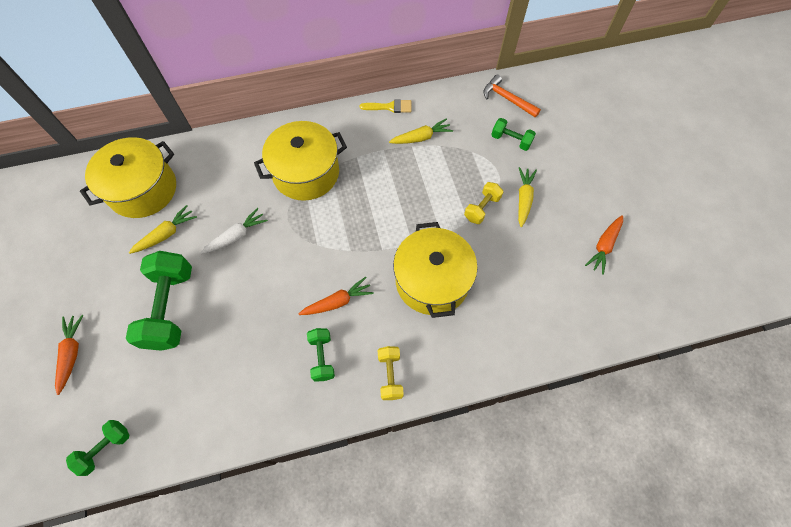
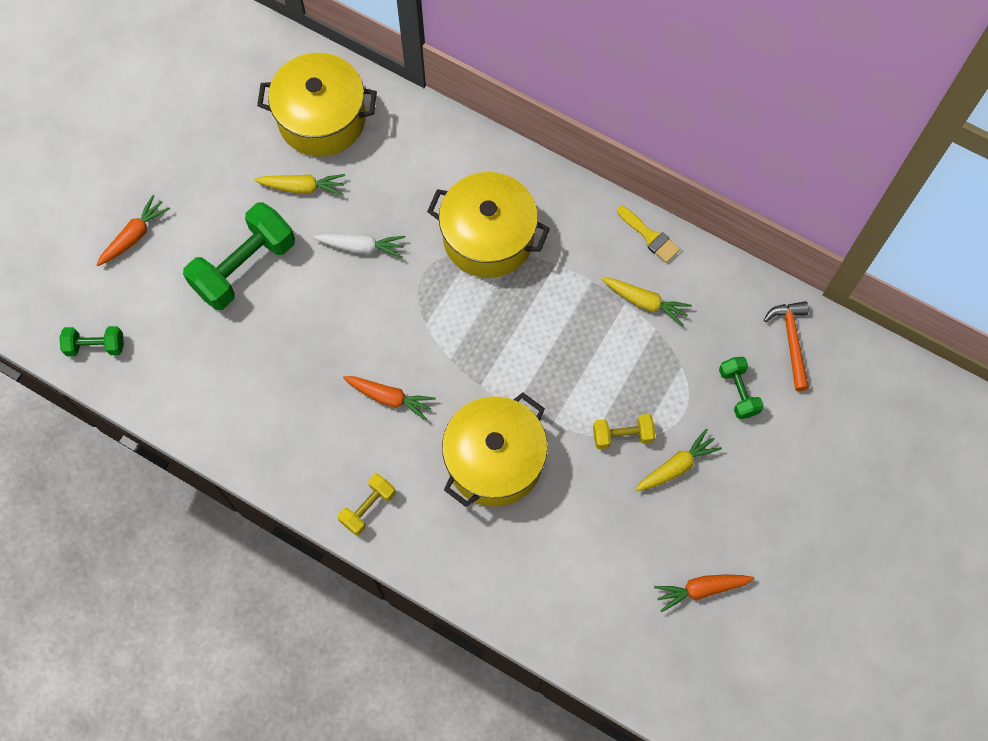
camera: 45 degrees right, 5 degrees up
green dumbbell [307,328,335,382] -> none

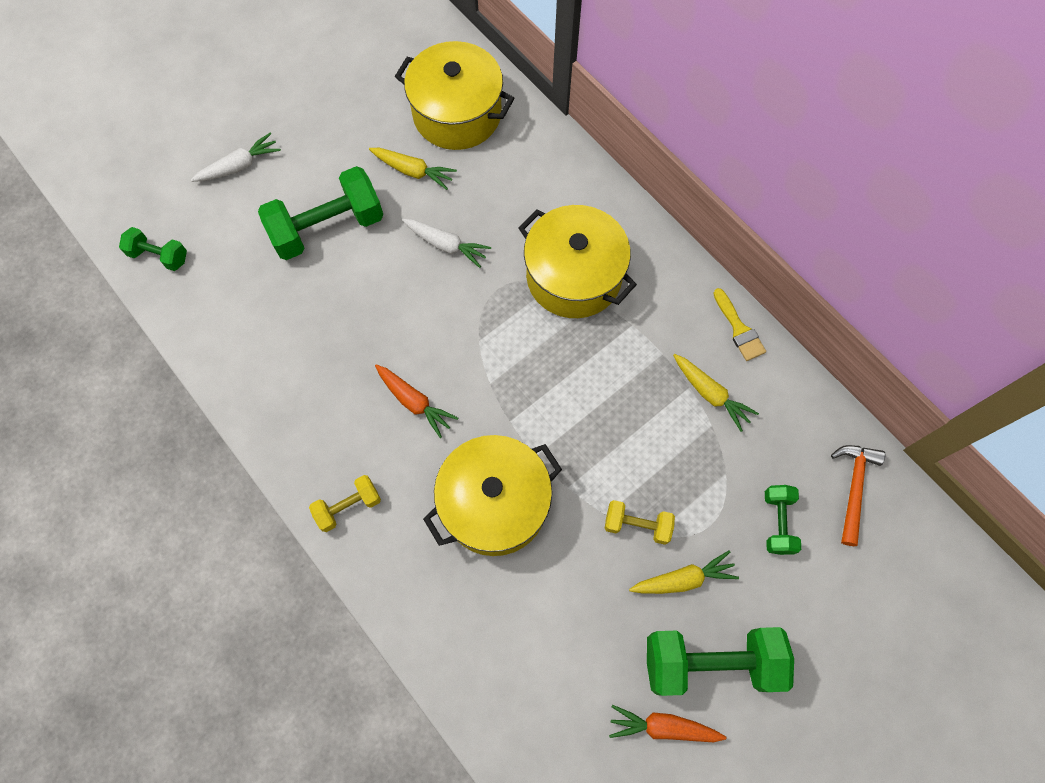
camera: 20 degrees right, 0 degrees up
orange carrot [96,195,170,266] -> white carrot [191,133,281,182]
none -> green dumbbell [647,627,794,696]

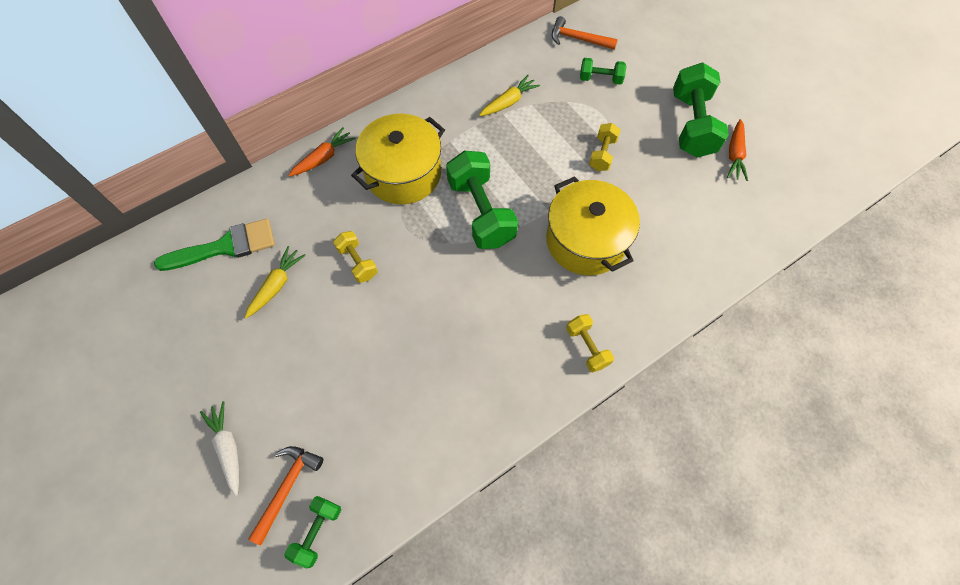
camera: 85 degrees left, 5 degrees down
green dumbbell [258,166,383,260] -> green dumbbell moved to [446,151,518,249]
orange carrot [375,364,458,438] -> orange carrot moved to [289,127,356,176]
yellow pot [395,41,514,150] -> green brush [154,218,275,271]
white carrot [402,219,491,268] -> yellow dumbbell [333,231,378,283]
yellow carrot [629,550,739,594] -> none
yellow brush [713,288,766,361] -> none
none -> orange hammer [248,446,324,545]

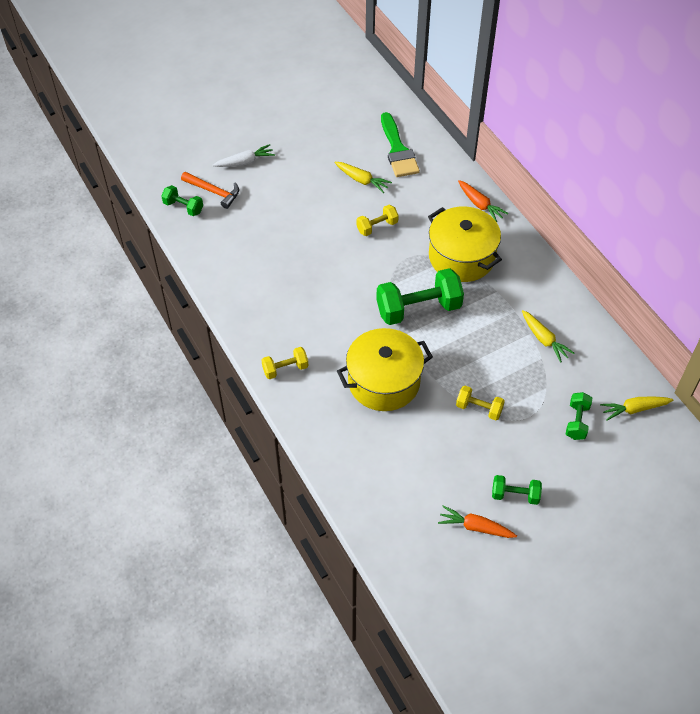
camera: 95 degrees right, 10 degrees down
orange hammer [552,16,618,50] -> yellow carrot [600,396,674,421]
green dumbbell [673,63,729,158] -> green dumbbell [492,475,542,505], size x0.52

